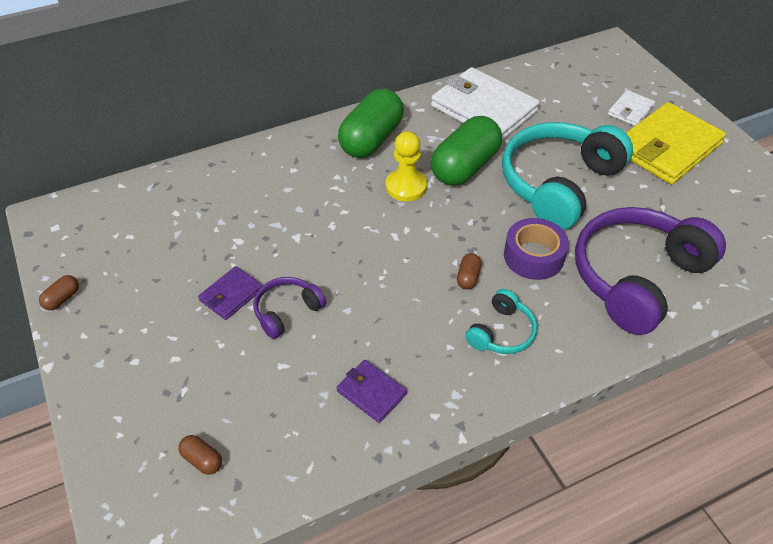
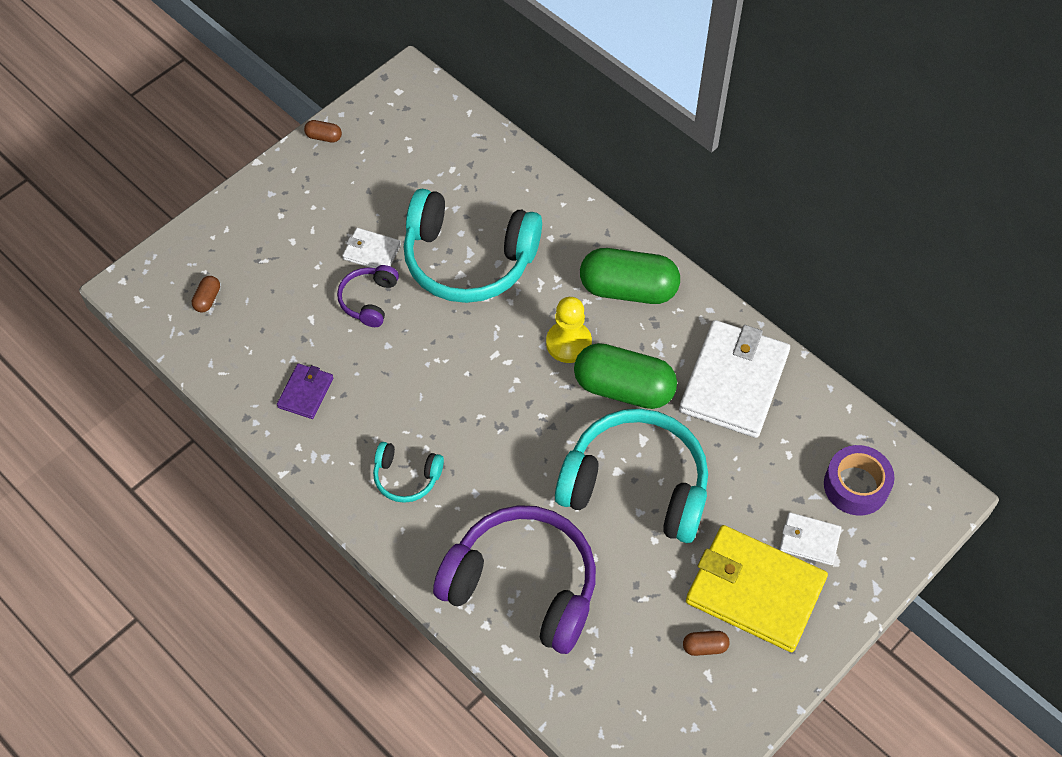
camera: 70 degrees right, 10 degrees up
purple wallet [198,266,262,320] -> white wallet [342,228,401,268]
purple headphones [253,277,326,339] -> purple headphones turned 105 degrees counterclockwise [337,265,399,327]
brown capsule [457,253,482,290] -> brown capsule moved to [683,631,730,656]
purple tape [504,218,569,280] -> purple tape moved to [824,445,894,516]
none -> turquoise headphones [404,189,542,303]

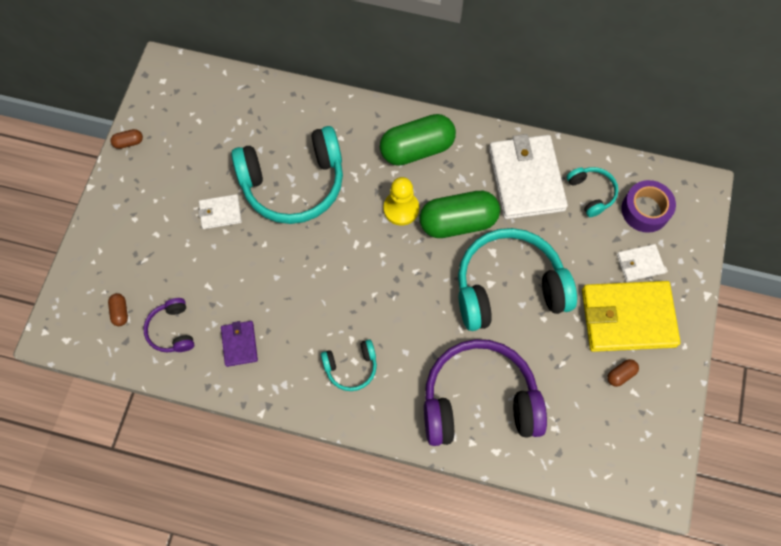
camera: 30 degrees left, 10 degrees up
purple headphones [337,265,399,327] -> purple headphones moved to [143,298,194,352]
none -> turquoise headphones [567,167,618,217]

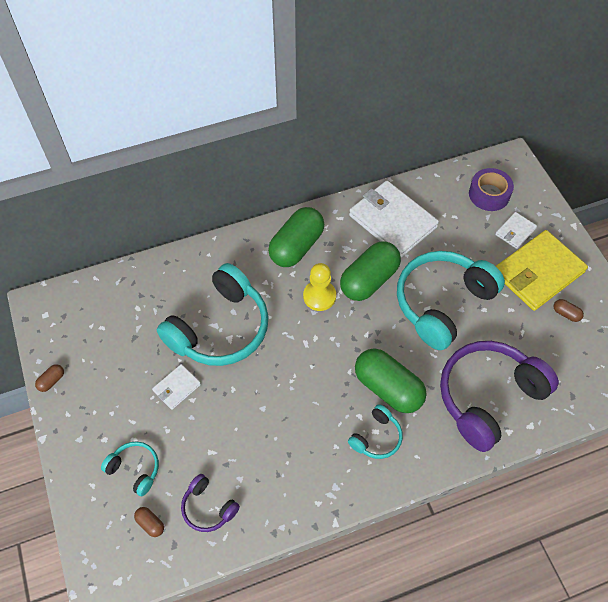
camera: 35 degrees left, 10 degrees down
purple wallet [221,321,258,367] -> none
turquoise headphones [567,167,618,217] -> turquoise headphones moved to [101,441,159,496]
brown capsule [607,359,639,387] -> brown capsule turned 75 degrees counterclockwise [554,299,584,322]
none -> green capsule [355,348,427,413]

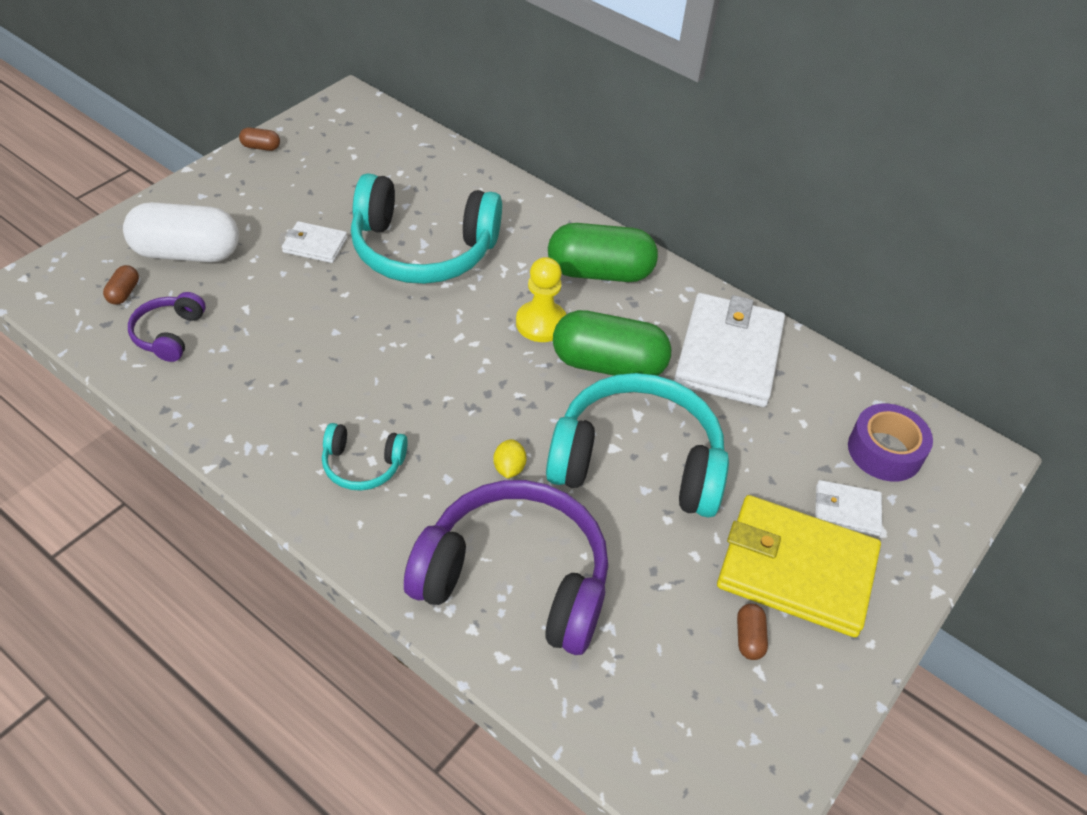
camera: 55 degrees right, 10 degrees down
turquoise headphones [101,441,159,496] -> white capsule [123,202,239,262]
green capsule [355,348,427,413] -> none
none -> yellow lemon [493,439,527,479]

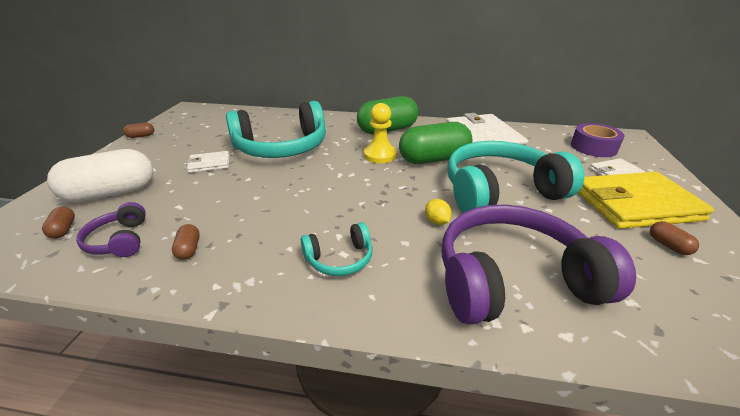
camera: 25 degrees left, 15 degrees down
none -> brown capsule [172,224,200,260]

